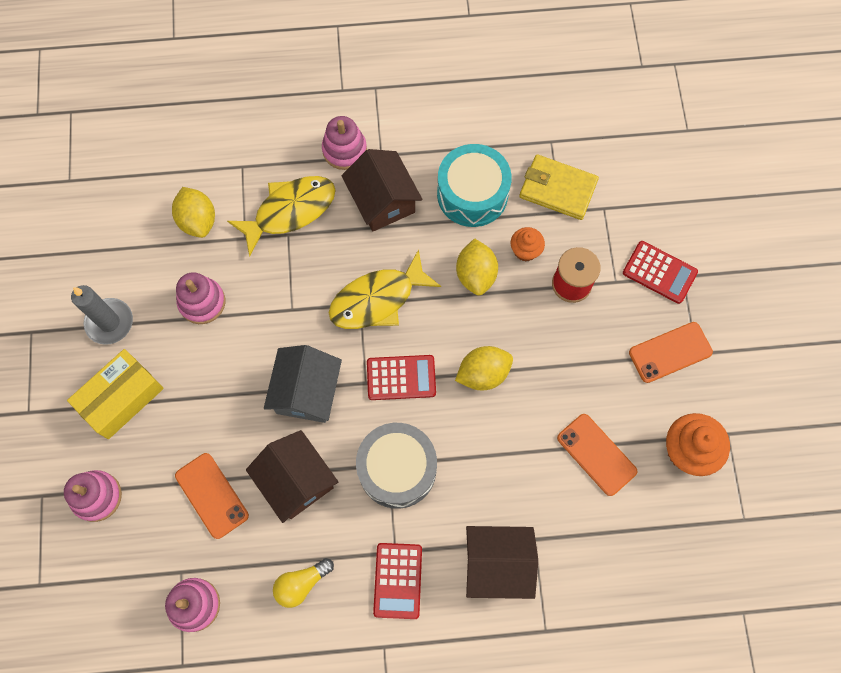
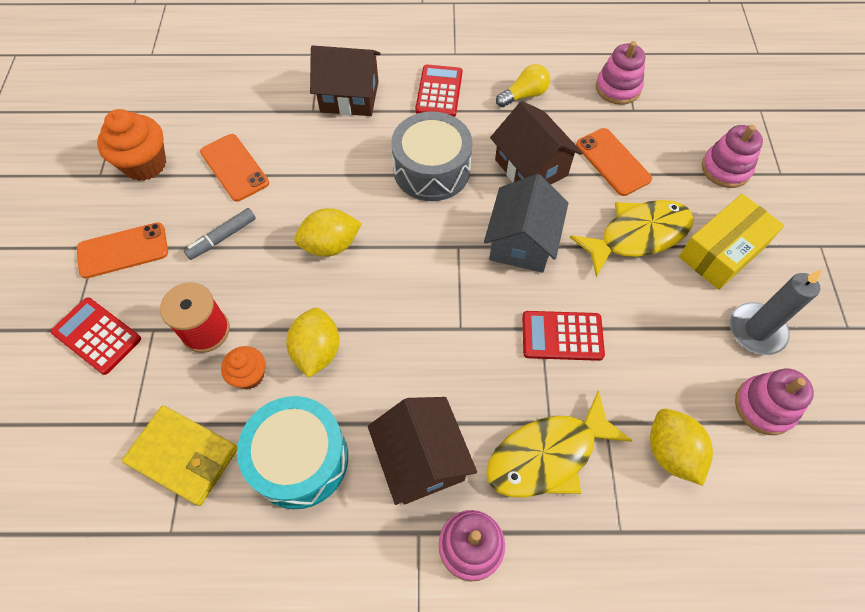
camera: 175 degrees left, 10 degrees down
pink stacking toy [176,272,225,324] -> pink stacking toy moved to [735,368,814,435]
yellow fish [329,249,441,329] -> yellow fish moved to [569,200,694,277]
red calculator [367,355,436,400] -> red calculator moved to [522,311,605,361]
none -> grey marker [184,208,256,260]

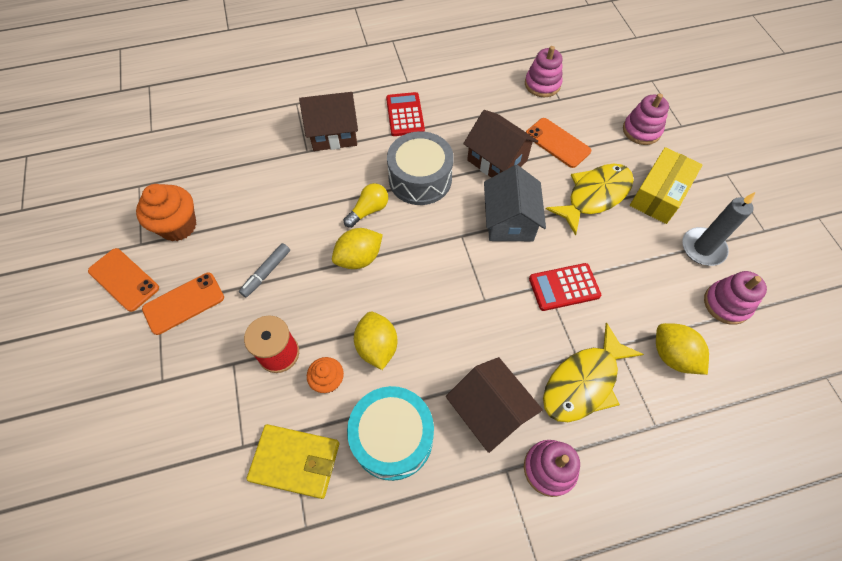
camera: 15 degrees left, 0 degrees up
red calculator [51,297,141,375] -> none
orange phone [200,134,269,202] -> orange phone moved to [88,248,159,312]
yellow light bulb [496,64,550,107] -> yellow light bulb moved to [344,183,388,228]

